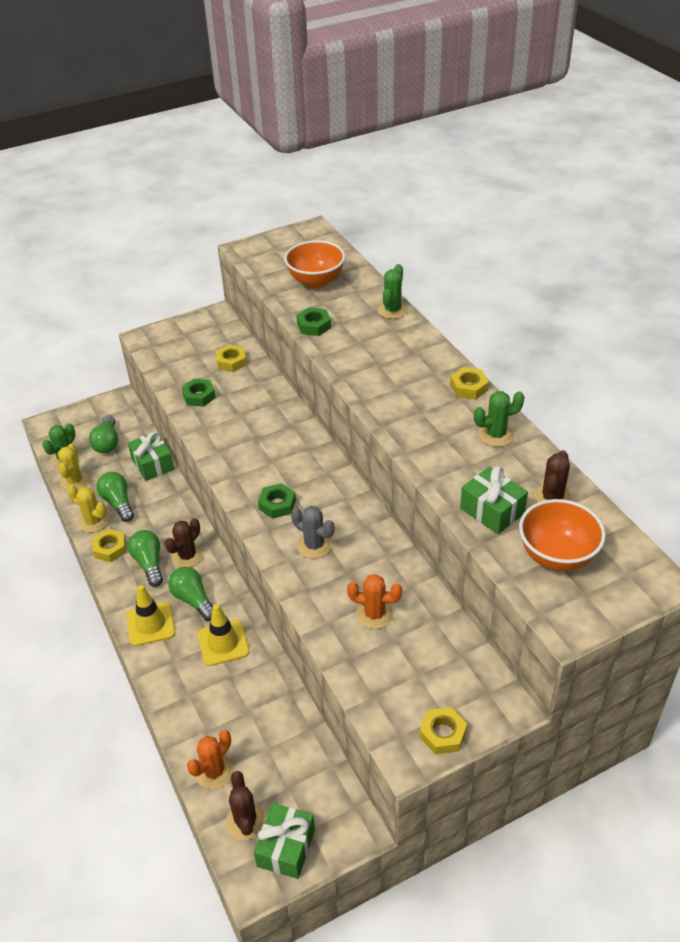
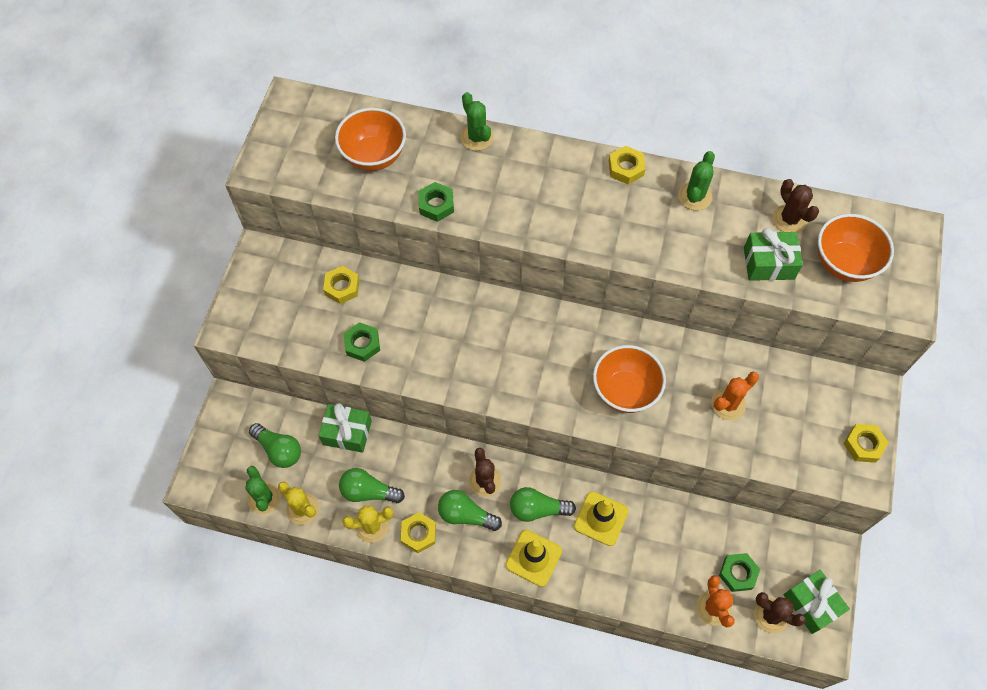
camera: 50 degrees left, 20 degrees up
green nut [258,483,296,519] -> green nut moved to [719,553,760,592]
grey cactus [291,506,334,558] -> orange bowl [593,345,666,413]

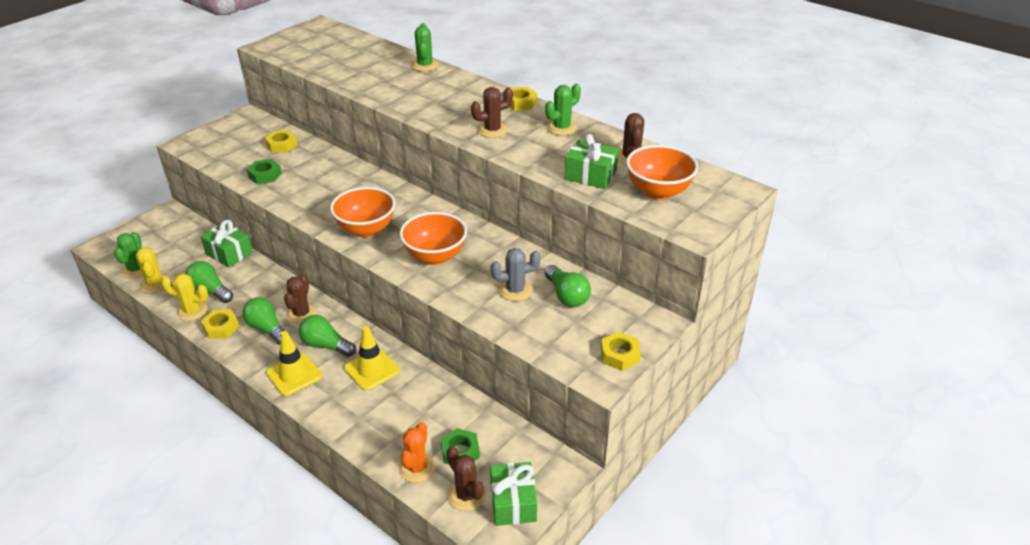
camera: 25 degrees right, 25 degrees down
green light bulb [249,423,301,468] -> green light bulb moved to [545,265,591,307]
orange bowl [335,108,406,171] -> orange bowl moved to [330,187,395,237]
green nut [418,182,454,222] -> none
orange cactus [711,372,759,420] -> grey cactus [491,248,540,301]
none -> brown cactus [471,87,513,138]

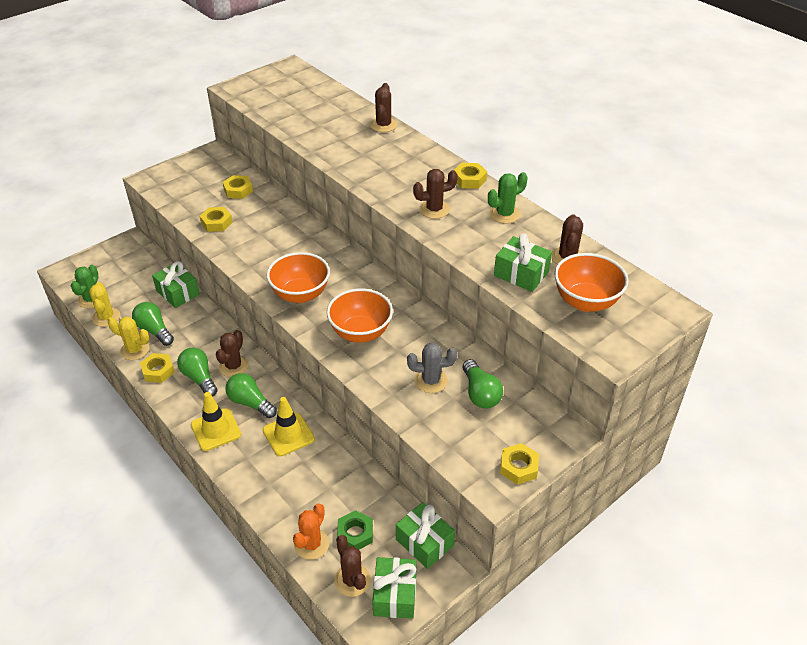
camera: 10 degrees right, 5 degrees up
green nut [247,159,282,184] -> yellow nut [200,207,233,232]
green cactus [412,23,439,71] -> brown cactus [370,83,397,132]
none -> green gift [396,502,455,569]

